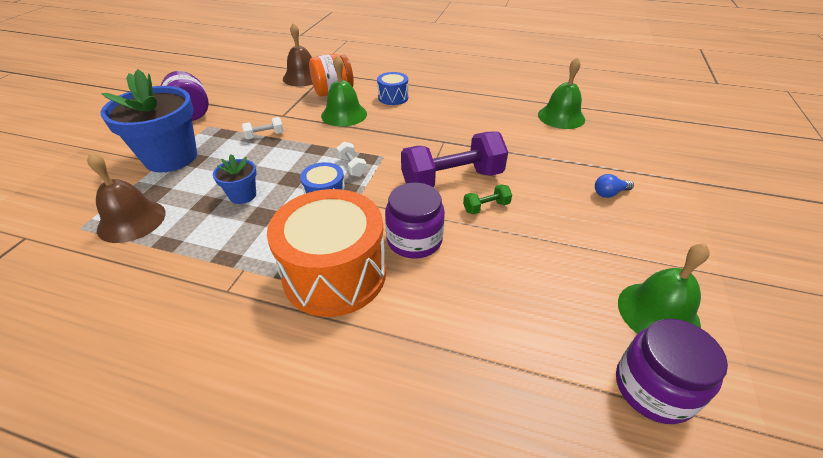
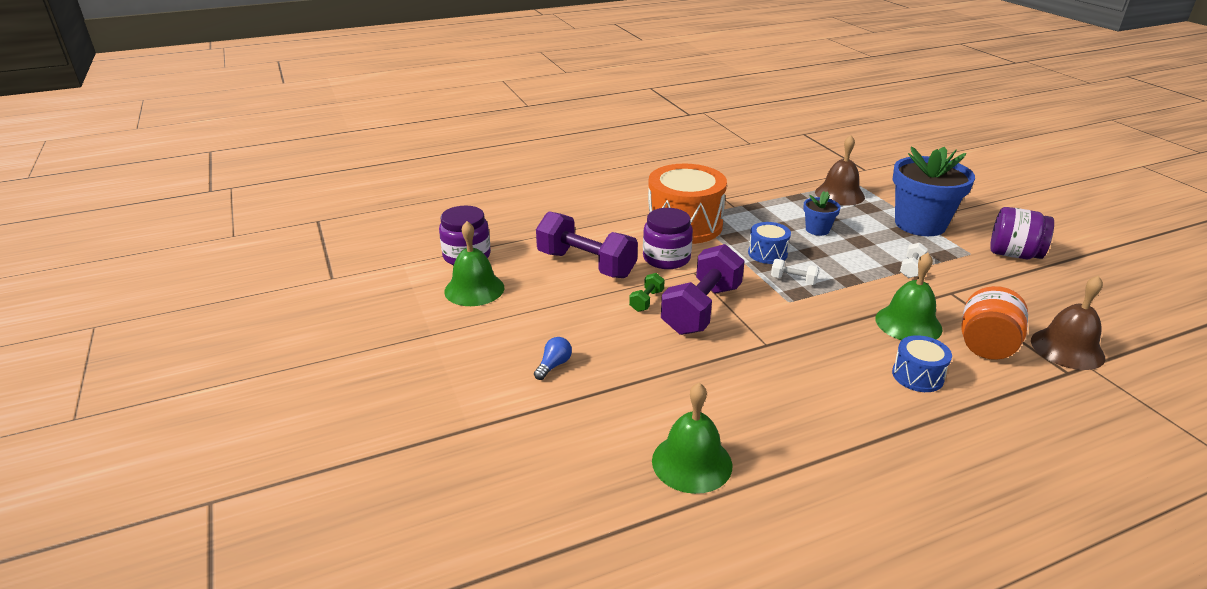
camera: 140 degrees right, 10 degrees down
none -> purple dumbbell [536,211,638,278]

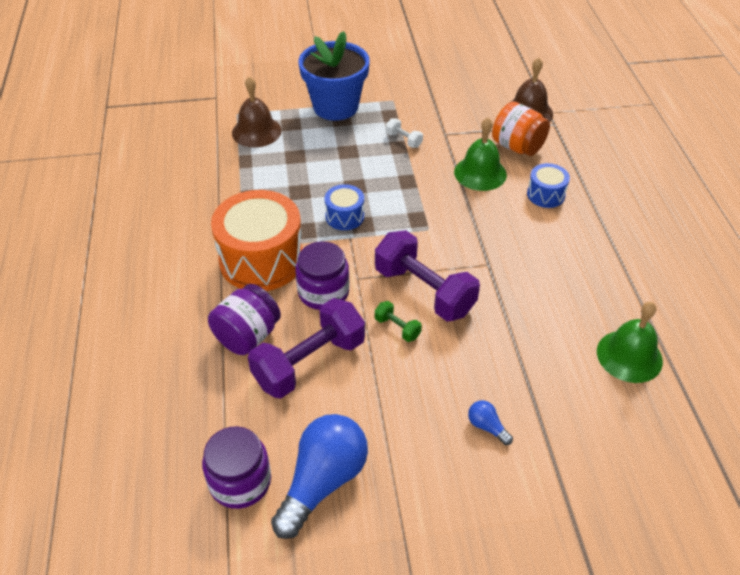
camera: 75 degrees left, 15 degrees up
green bell [444,221,504,306] -> blue light bulb [271,414,368,539]
white dumbbell [771,259,819,285] -> none
blue flower pot [803,191,840,236] -> none
purple jar [990,207,1054,259] -> purple jar moved to [208,284,281,355]

